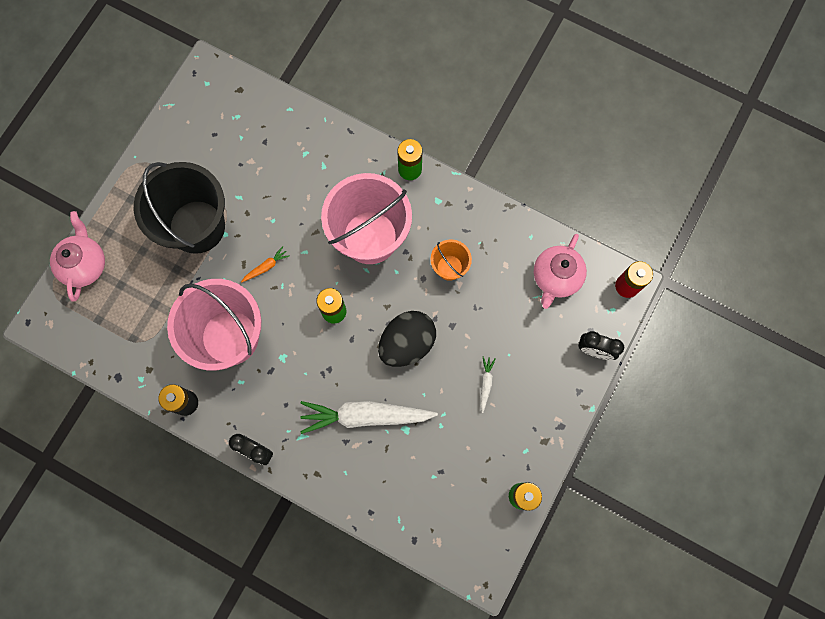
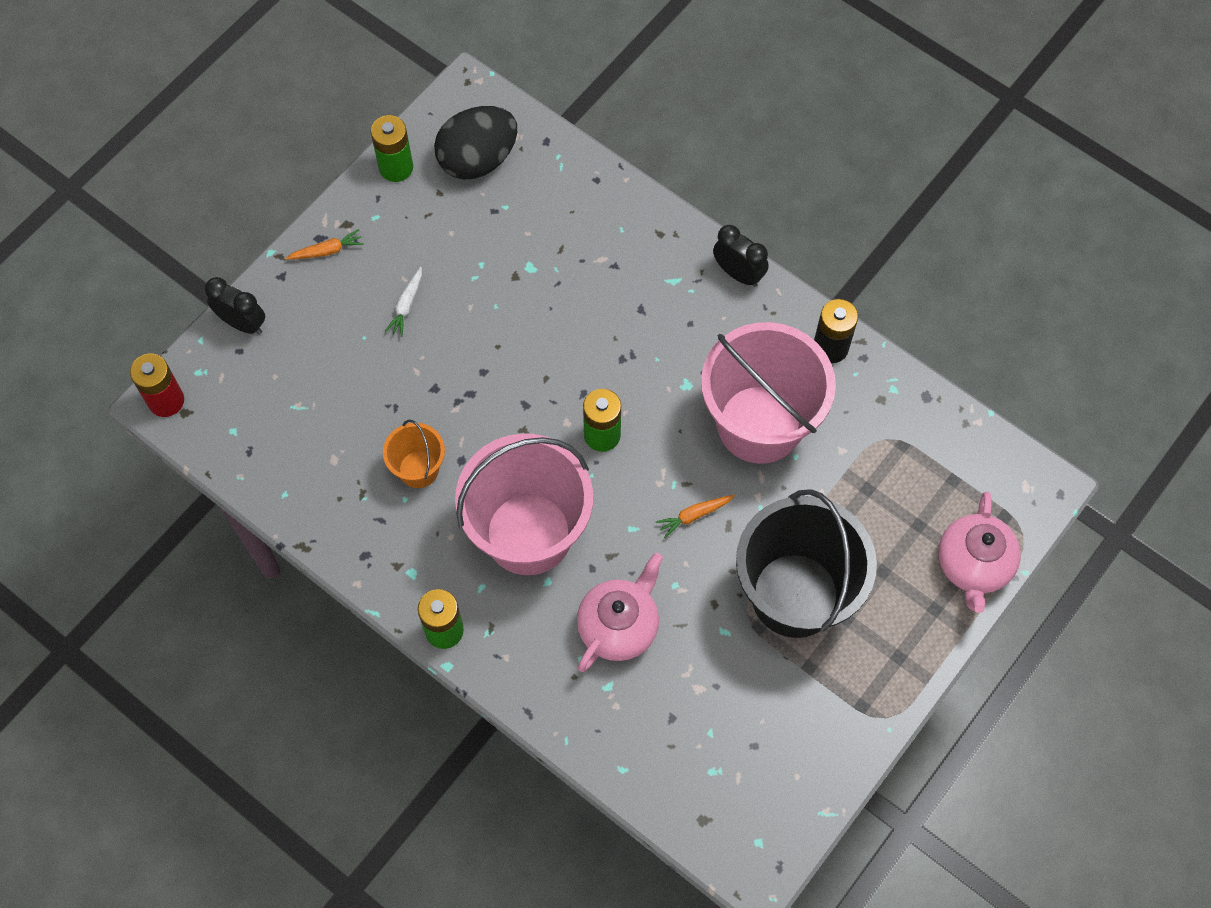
camera: 170 degrees left, 10 degrees down
white carrot [300,401,438,434] -> none
black egg [378,311,436,367] -> black egg moved to [434,106,517,180]
pink teapot [534,234,587,309] -> pink teapot moved to [577,553,663,672]
none -> orange carrot [285,229,364,260]

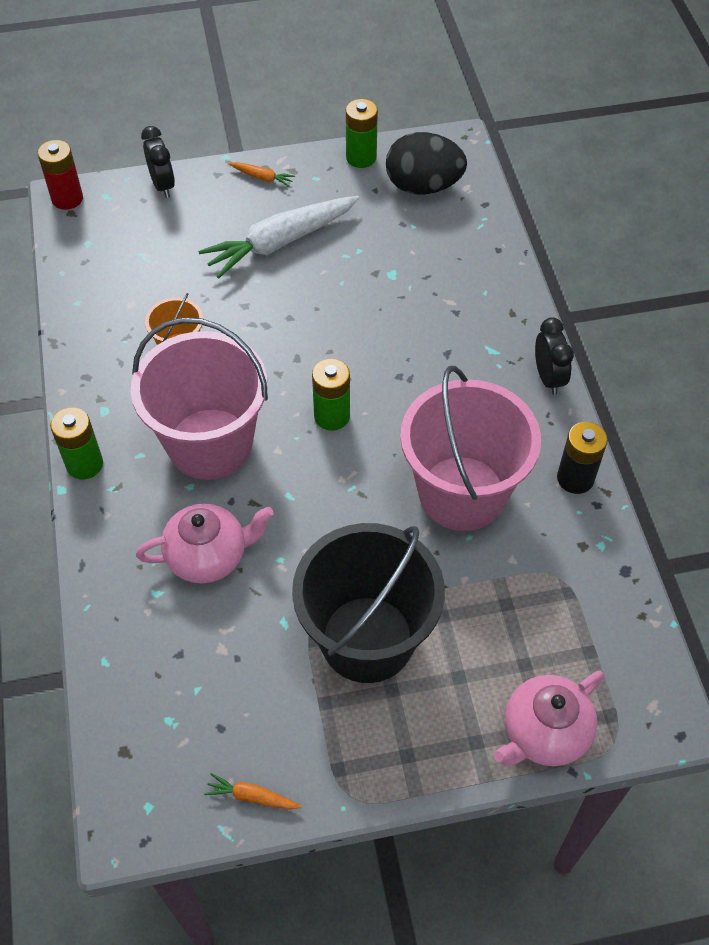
camera: 40 degrees right, 10 degrees down
white carrot [384,267,422,337] -> white carrot [198,196,359,279], size x2.39
orange carrot [656,495,735,538] -> orange carrot moved to [204,773,302,810]

